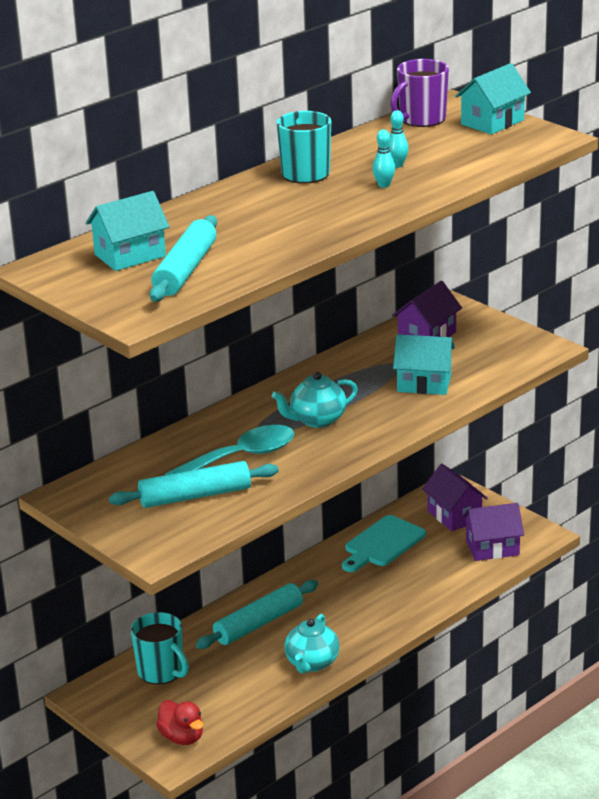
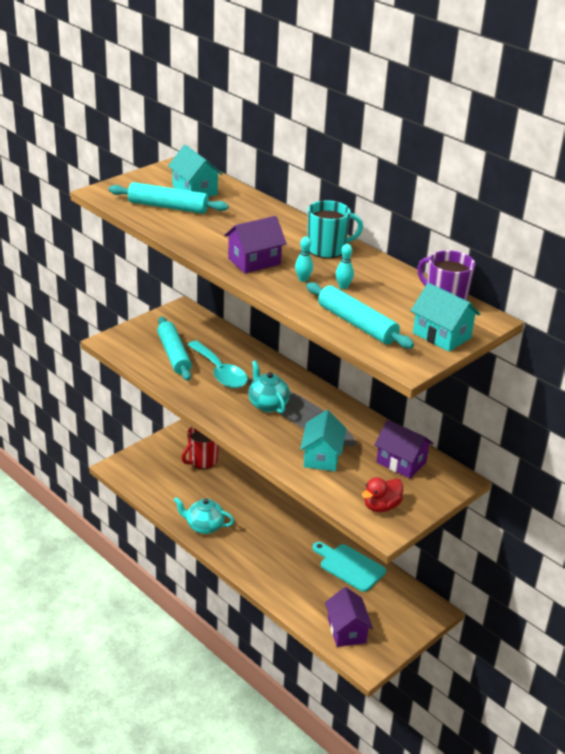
camera: 85 degrees right, 5 degrees up
turquoise mug [130,612,189,685] -> red mug [181,426,219,469]
red duck [156,700,203,745] -> red duck moved to [362,477,403,512]
turquoise rolling pin [196,580,318,649] -> turquoise rolling pin moved to [306,282,414,349]
purple house [422,464,488,531] -> purple house moved to [224,216,287,273]

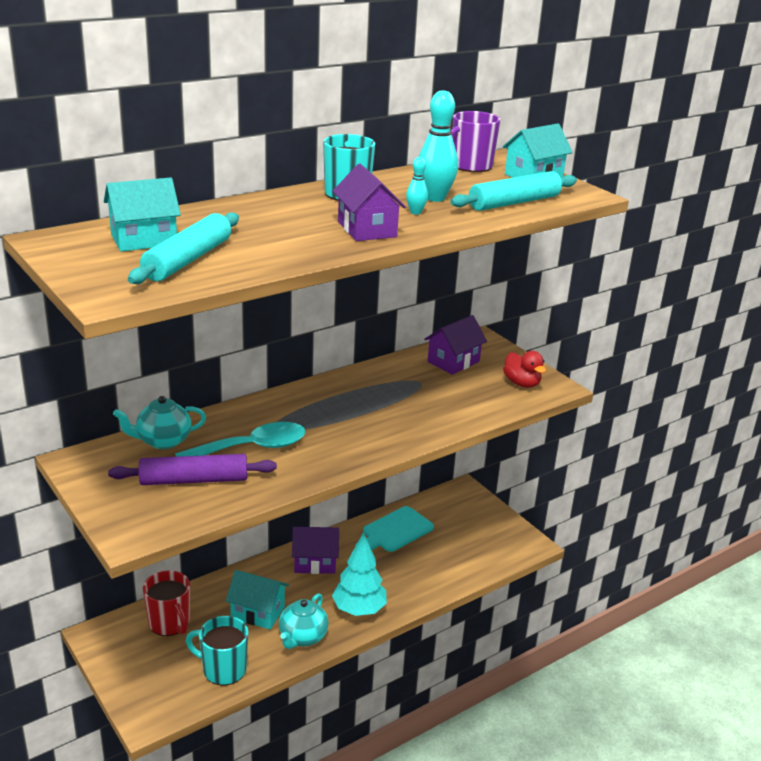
camera: 80 degrees left, 5 degrees down
turquoise rolling pin [157,316,192,381] -> purple rolling pin [108,454,277,485]
turquoise teapot [248,360,290,413] -> turquoise teapot moved to [113,396,206,449]
turquoise house [300,410,346,471] -> turquoise house moved to [226,570,289,630]
purple house [325,587,373,647] -> purple house moved to [292,527,339,574]
turquoise bowling pin [336,244,354,289] -> turquoise bowling pin [419,90,458,202], size x1.95
none -> turquoise mug [186,616,249,686]
none -> turquoise tree [332,532,387,616]

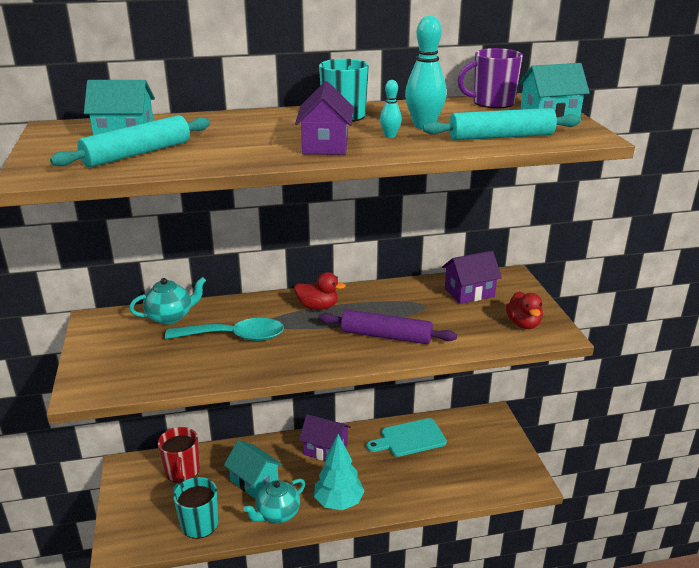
camera: 25 degrees right, 0 degrees up
purple rolling pin [108,454,277,485] -> purple rolling pin moved to [319,310,457,344]
turquoise teapot [113,396,206,449] -> turquoise teapot turned 150 degrees clockwise [129,277,206,325]
none -> red duck [294,272,346,310]

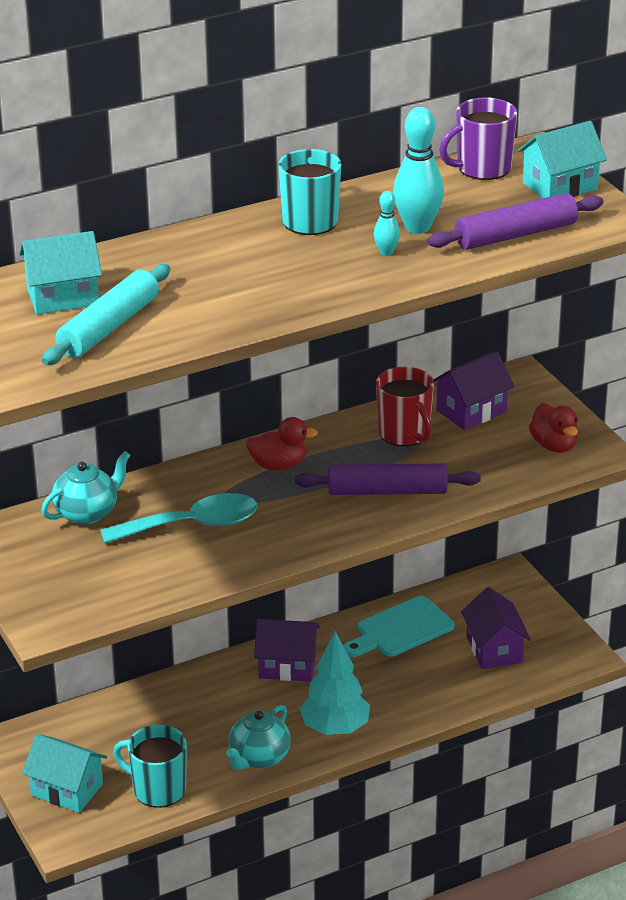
camera: 15 degrees left, 5 degrees up
red mug [158,427,200,483] -> red mug moved to [376,367,434,447]
turquoise house [224,440,282,499] -> turquoise house moved to [22,734,107,813]
purple house [295,81,353,155] -> purple house moved to [461,587,531,669]
turquoise rolling pin [423,108,581,140] -> purple rolling pin [427,193,604,250]

